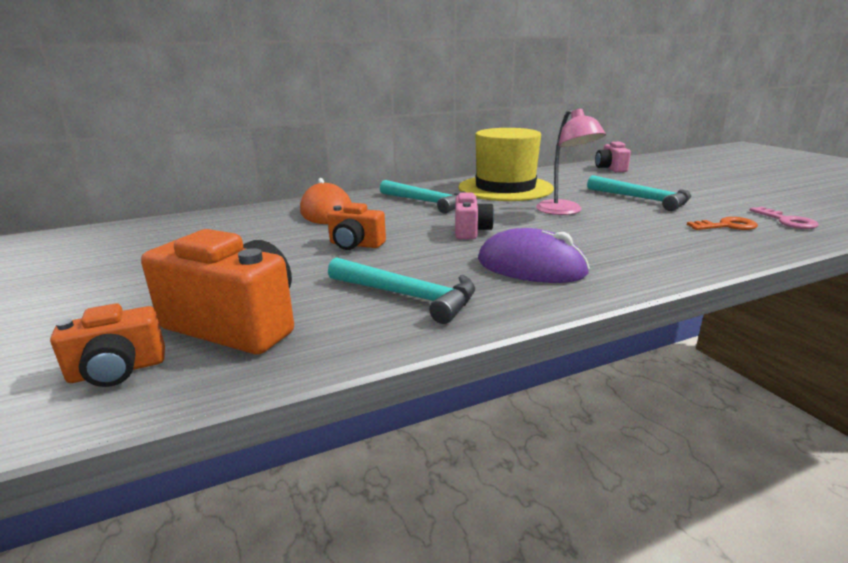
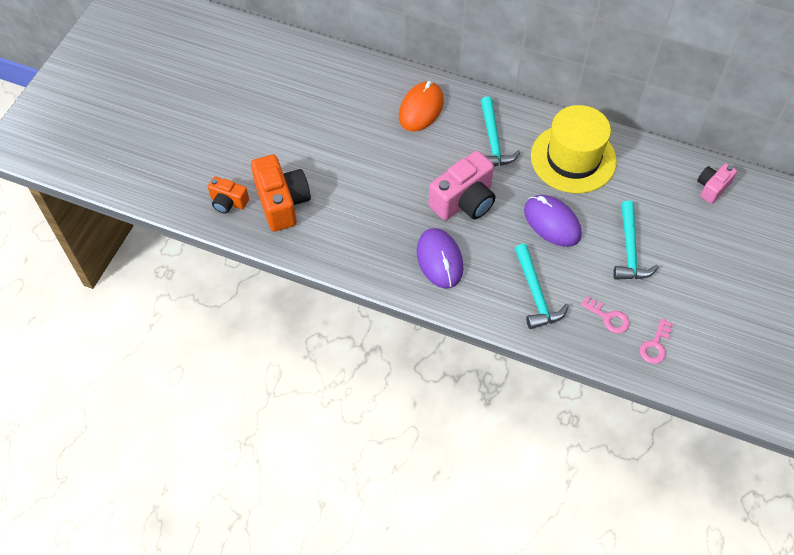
camera: 45 degrees right, 35 degrees up
orange camera [327,203,386,250] -> none
turquoise hammer [328,257,475,324] -> turquoise hammer moved to [515,244,569,329]
pink camera [455,193,494,239] -> pink camera [429,151,496,220], size x1.76
pink lamp [536,109,606,215] -> purple mouse [524,195,582,247]
orange key [687,217,758,230] -> pink key [580,296,630,334]

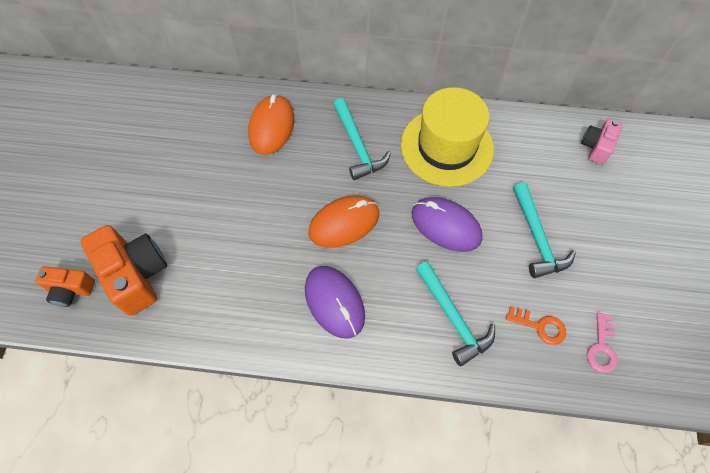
camera: 15 degrees left, 5 degrees up
pink camera [429,151,496,220] -> orange mouse [308,195,379,248]
pink key [580,296,630,334] -> orange key [506,306,566,345]

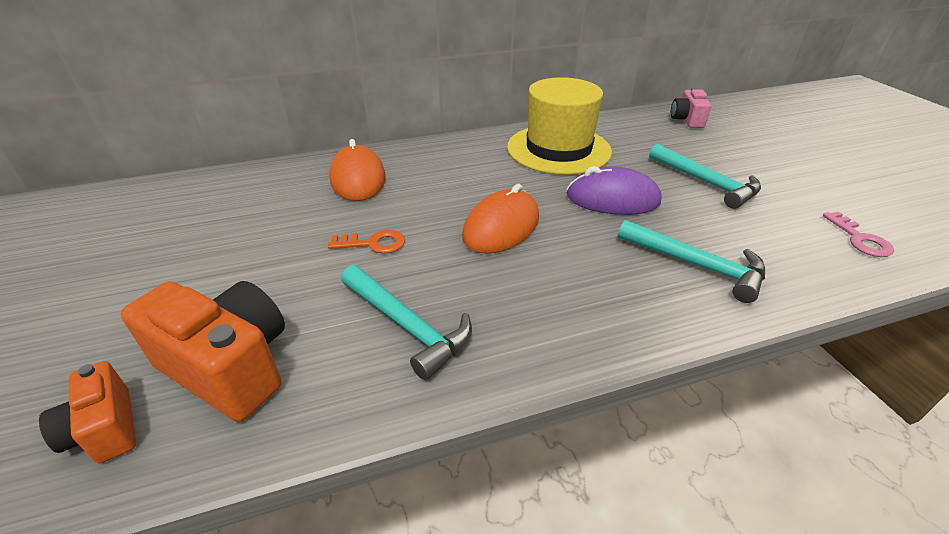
camera: 25 degrees left, 25 degrees down
orange camera [35,266,95,307] -> orange camera turned 75 degrees clockwise [39,361,136,464]
purple mouse [305,266,365,339] -> none
turquoise hammer [333,98,391,180] -> turquoise hammer moved to [341,265,472,380]
orange key [506,306,566,345] -> orange key moved to [328,230,405,254]

